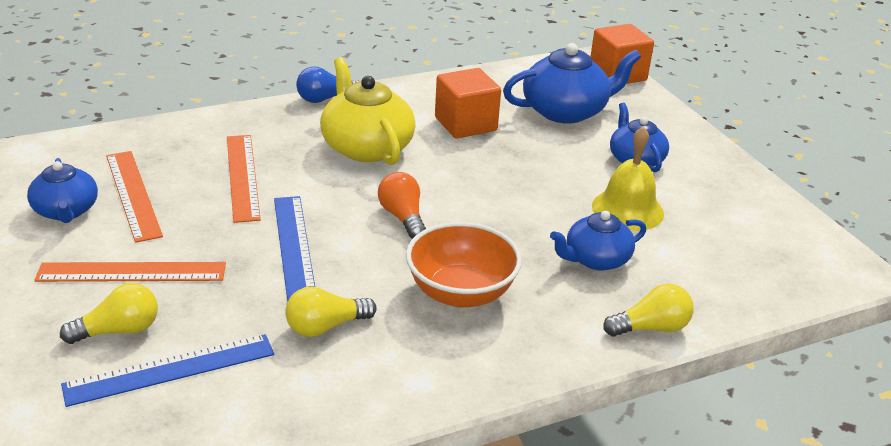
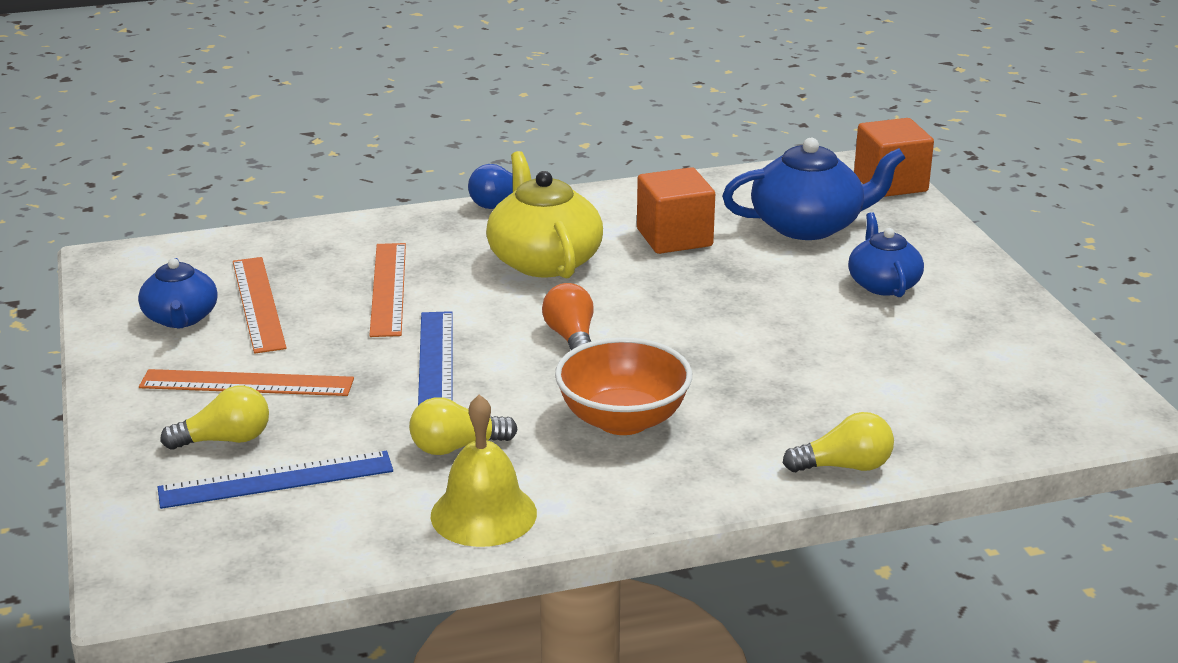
camera: 10 degrees right, 5 degrees down
blue teapot [550,211,646,270] -> none
yellow bell [592,126,664,231] -> yellow bell moved to [431,394,537,547]

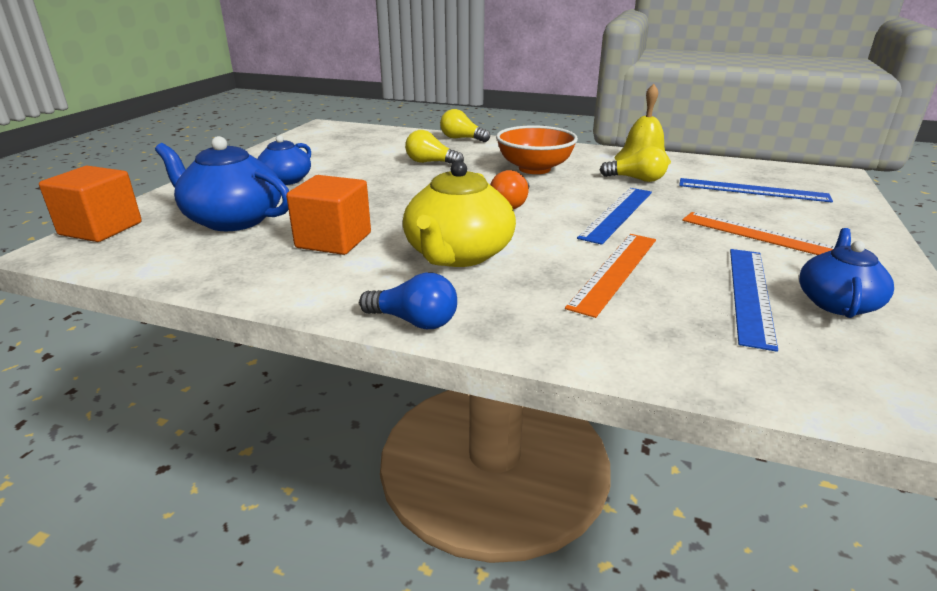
camera: 145 degrees left, 0 degrees up
yellow light bulb [160,386,269,450] -> yellow light bulb moved to [405,130,464,164]
orange ruler [233,257,287,354] -> blue ruler [730,249,778,352]

